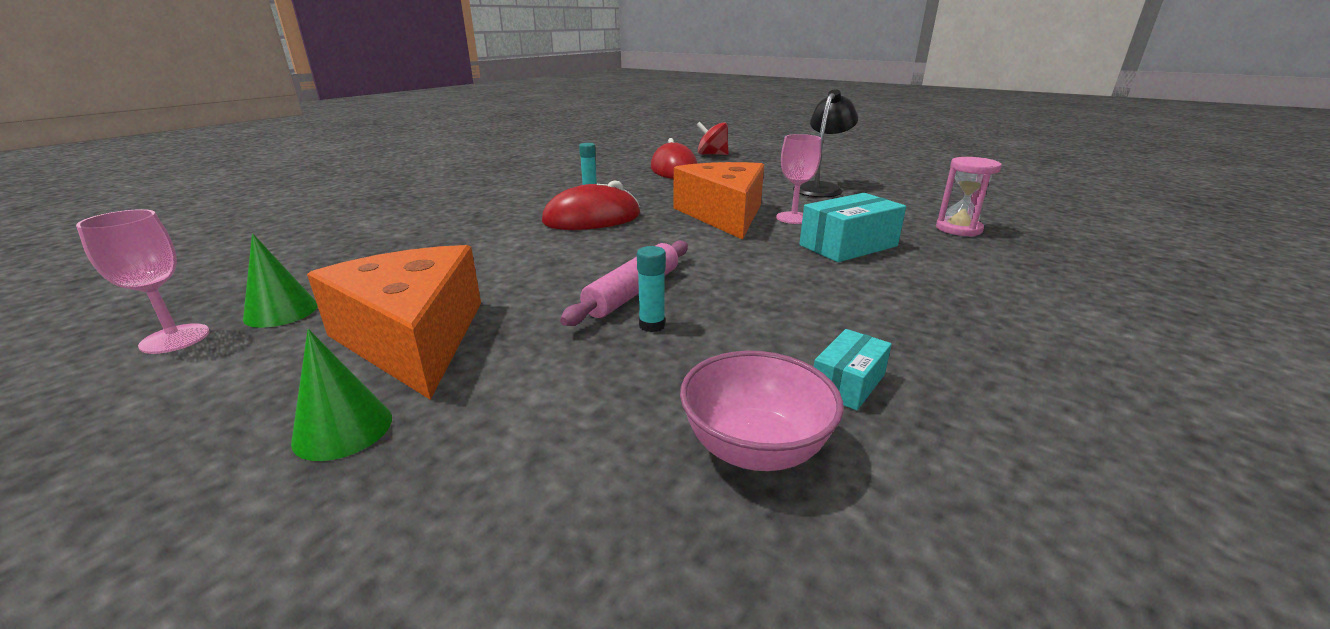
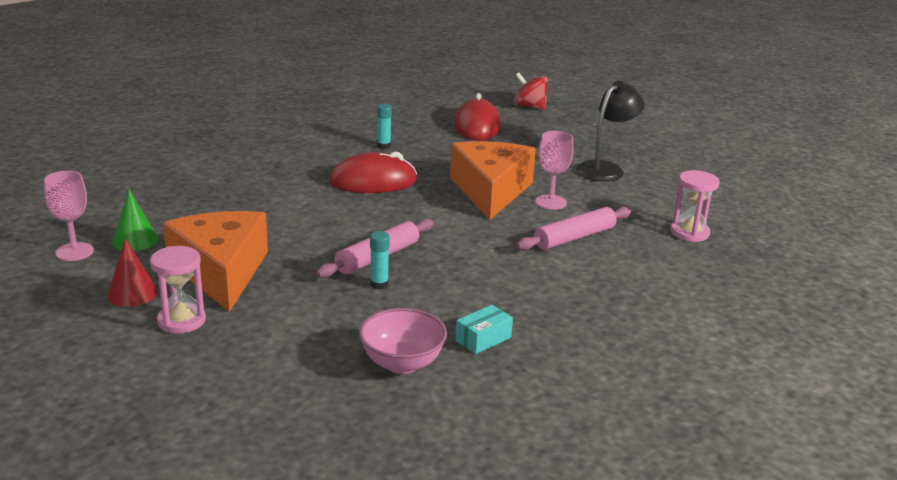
camera: 10 degrees right, 0 degrees up
green cone [291,329,392,461] -> pink hourglass [150,246,206,334]
turquoise box [799,193,906,262] -> pink rolling pin [516,207,632,250]
none -> red cone [107,238,158,307]

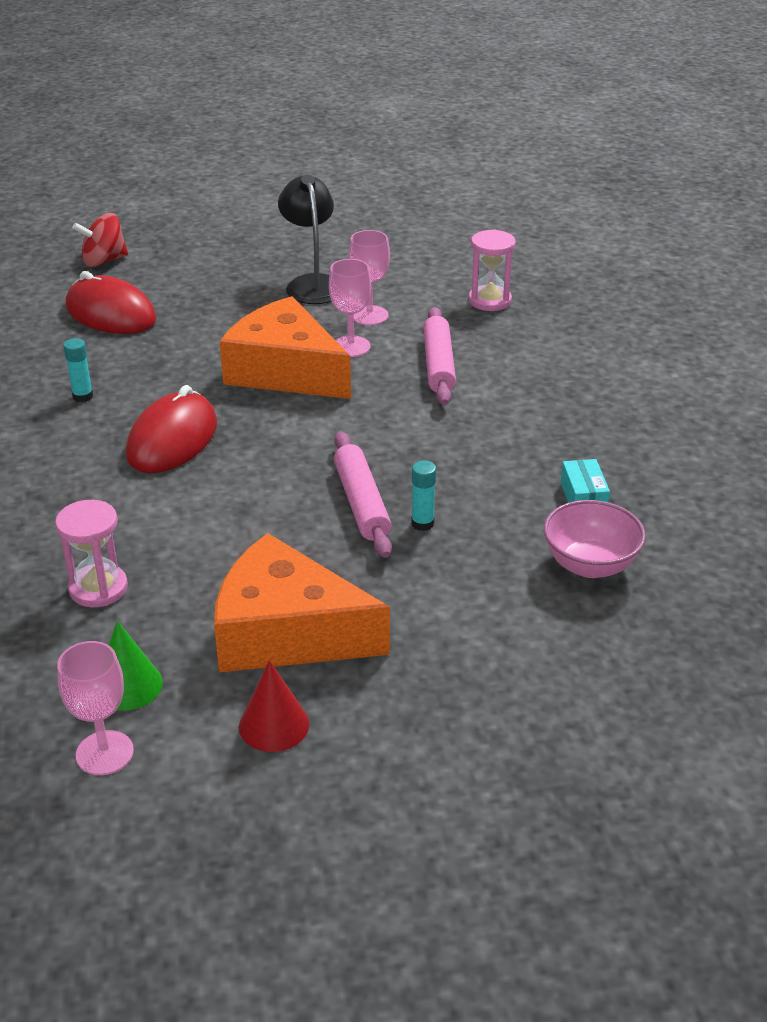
camera: 55 degrees left, 10 degrees up
pink hourglass [150,246,206,334] -> pink hourglass moved to [55,500,128,607]
none -> pink goblet [349,230,390,325]

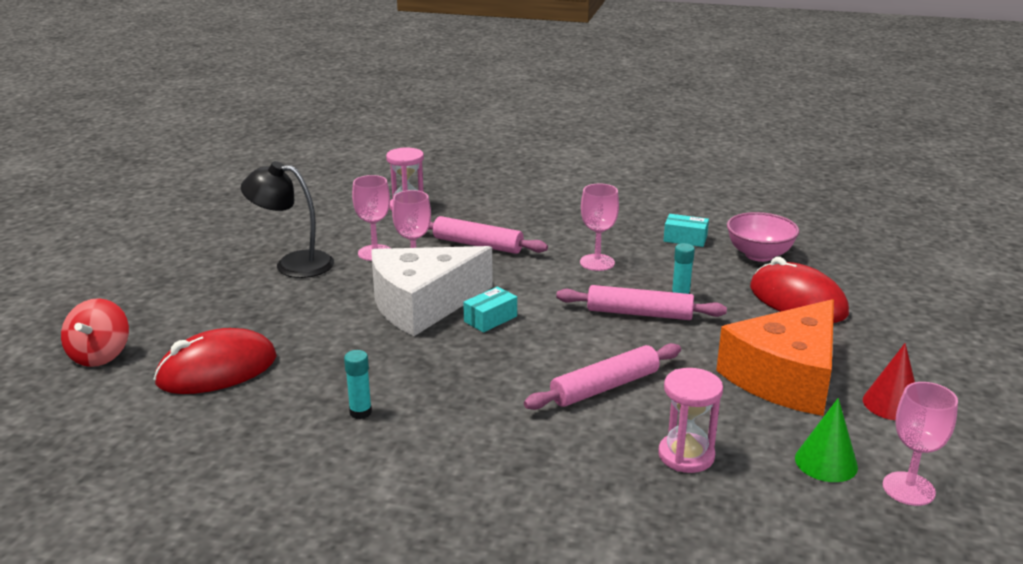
camera: 65 degrees left, 10 degrees down
red mouse [126,385,217,473] -> red mouse moved to [750,257,849,323]
orange cheese [219,296,351,399] -> white cheese [371,246,493,336]
none -> turquoise box [463,286,517,333]
none -> pink rolling pin [524,343,681,410]
none -> pink goblet [580,183,619,271]

